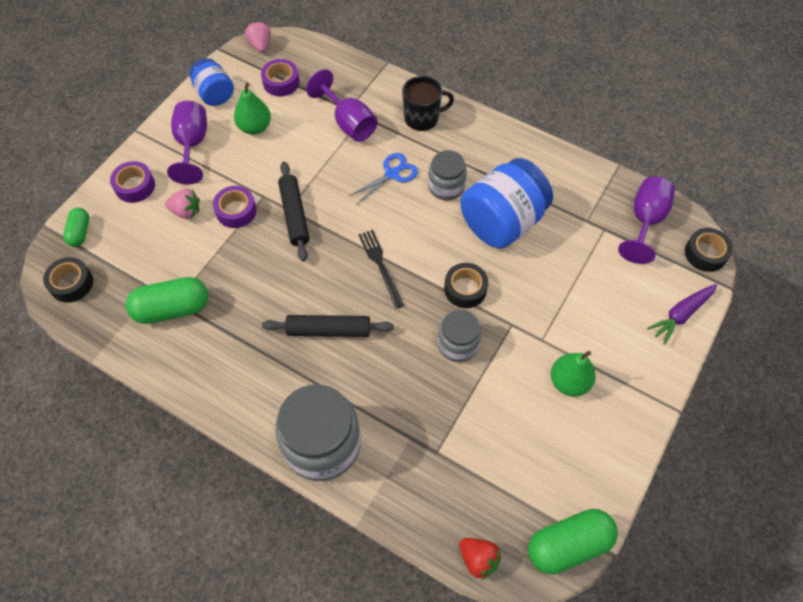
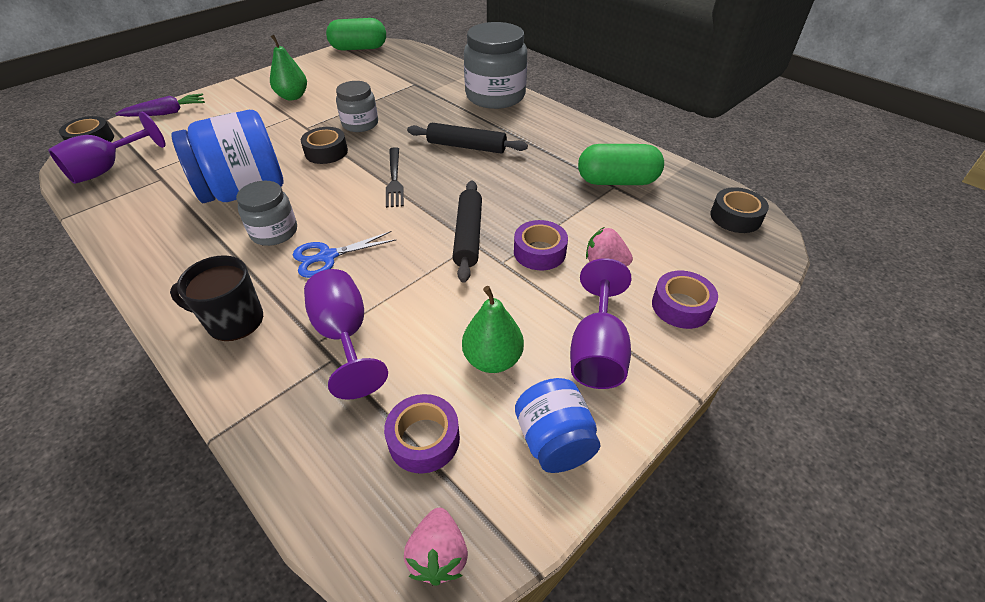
camera: 165 degrees left, 15 degrees down
green capsule [63,208,89,247] -> none
red strawberry [459,538,501,580] -> none

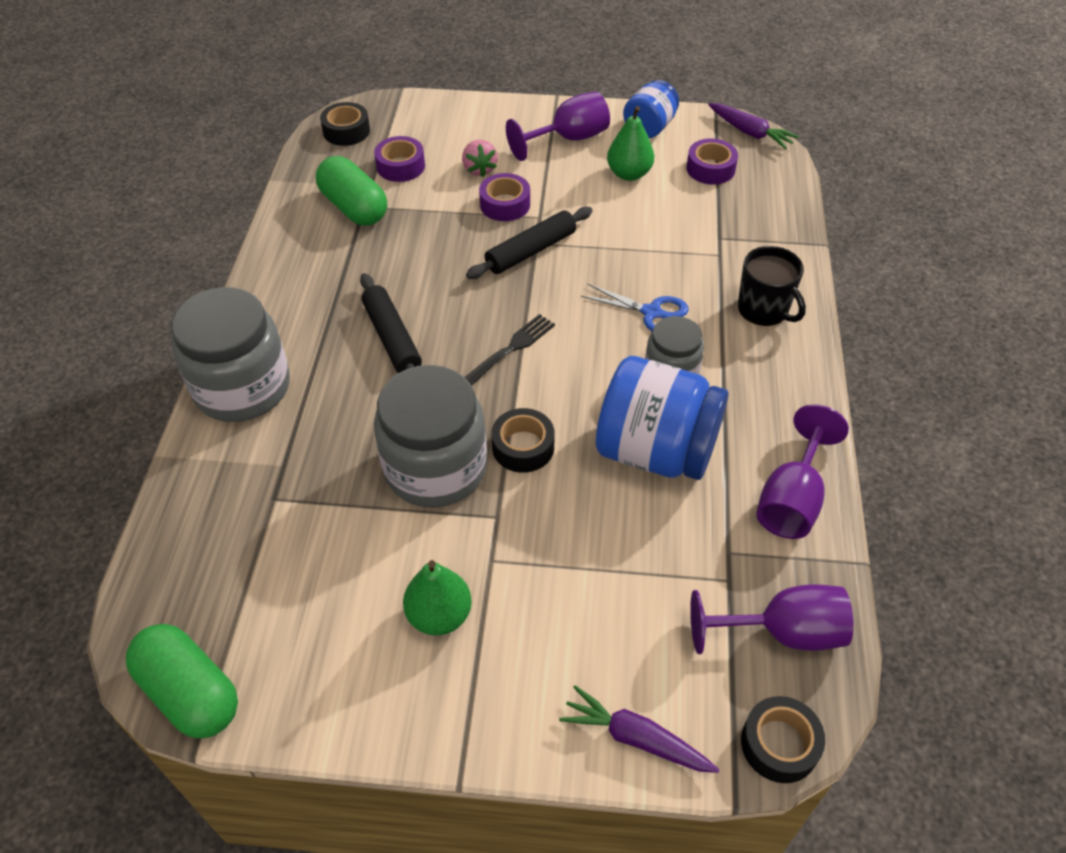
camera: 130 degrees left, 5 degrees up
purple goblet [304,269,388,400] -> purple goblet moved to [757,404,849,539]
grey jar [336,81,378,132] -> grey jar [374,365,487,508], size x1.76
pink strawberry [404,508,468,586] -> purple carrot [708,103,799,149]
purple tape [652,271,718,329] -> purple tape moved to [374,136,425,182]

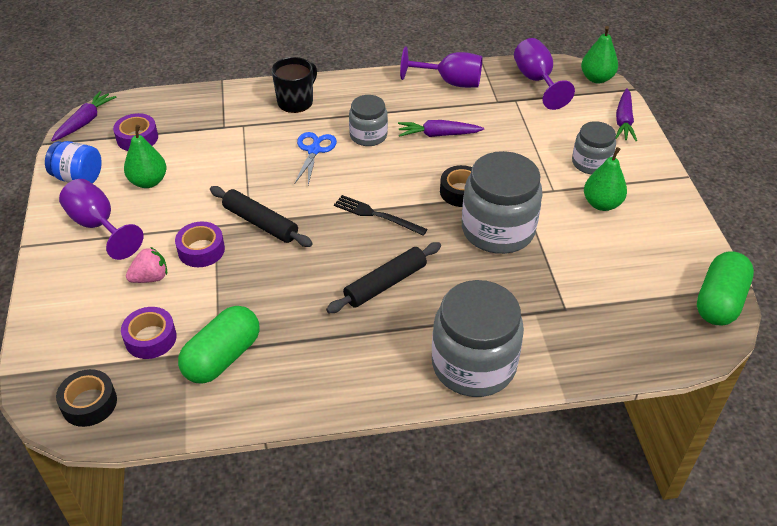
camera: 105 degrees left, 5 degrees down
blue jar [596,356,728,480] -> purple carrot [398,120,484,137]
black tape [741,696,825,783] -> green pear [581,26,618,83]
none -> grey jar [572,121,616,174]

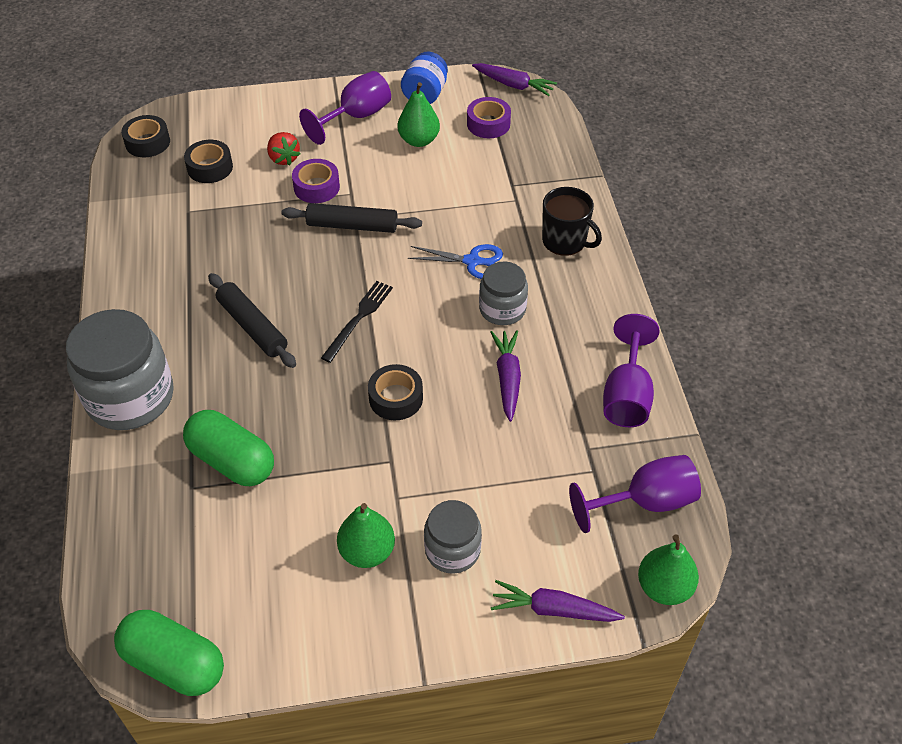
camera: 90 degrees right, 5 degrees up
purple tape [121,307,177,359] -> black tape [184,140,233,183]
pink strawberry [126,247,167,283] -> red strawberry [267,132,300,166]
green capsule [178,306,259,384] -> green capsule moved to [183,410,274,486]
black rolling pin [210,186,313,247] -> black rolling pin turned 60 degrees clockwise [282,203,422,233]
grey jar [462,151,543,254] -> none

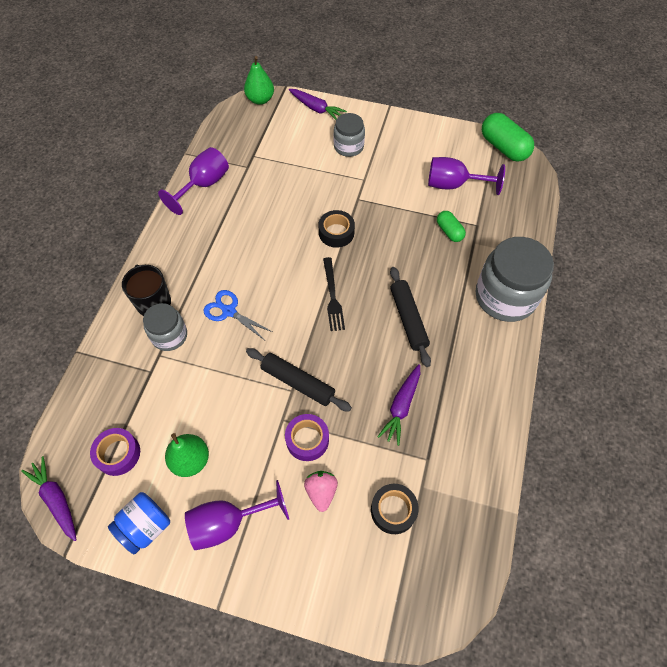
camera: 155 degrees left, 10 degrees up
black tape [121,115,170,157] -> none
green capsule [183,410,274,486] -> green capsule [437,211,466,242], size x0.56
red strawberry [267,132,300,166] -> pink strawberry [304,471,338,512]
black fork [321,281,393,363] -> black fork turned 60 degrees counterclockwise [323,257,345,331]
green pear [337,503,395,568] -> none
grey jar [479,262,528,325] -> grey jar moved to [143,303,187,351]
purple carrot [490,330,521,422] -> purple carrot moved to [377,364,420,446]
purple goblet [569,455,701,533] -> purple goblet moved to [428,157,505,195]

